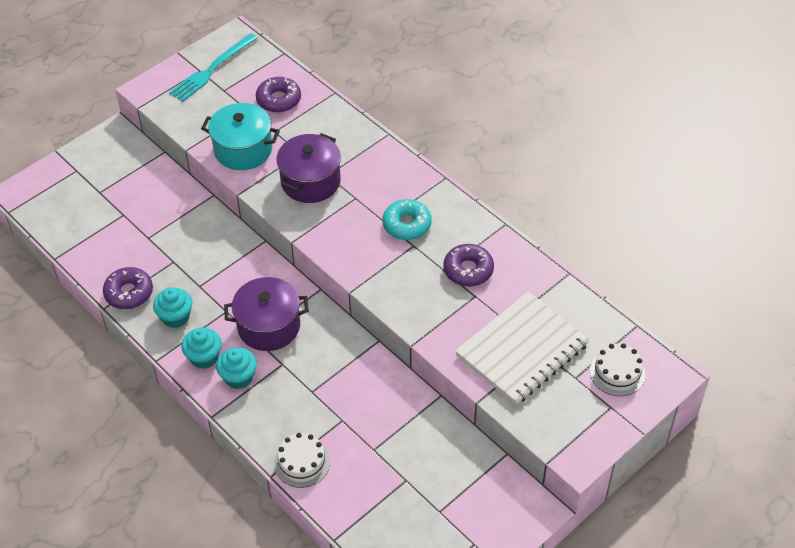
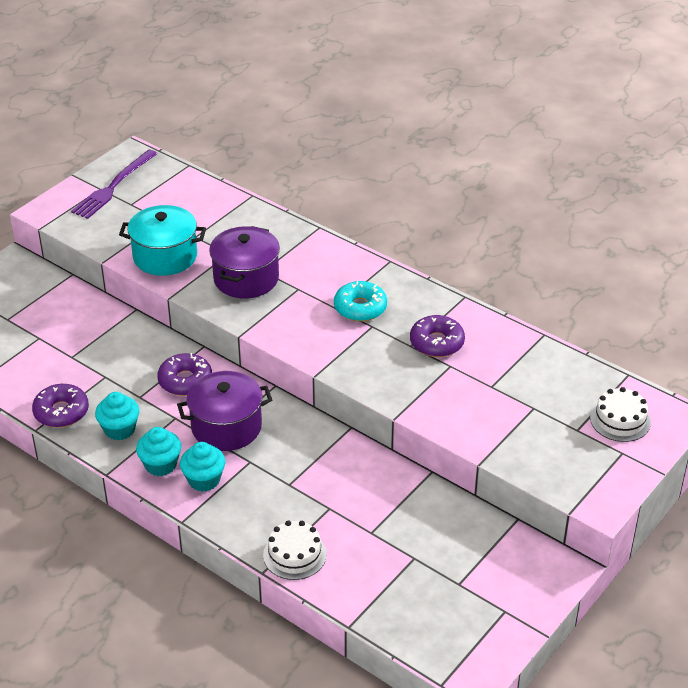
camera: 10 degrees left, 10 degrees down
turquoise fork [169,33,258,102] -> purple fork [71,149,157,219]
purple donut [256,77,301,113] -> purple donut moved to [158,353,212,396]
white notebook [455,291,590,405] -> none

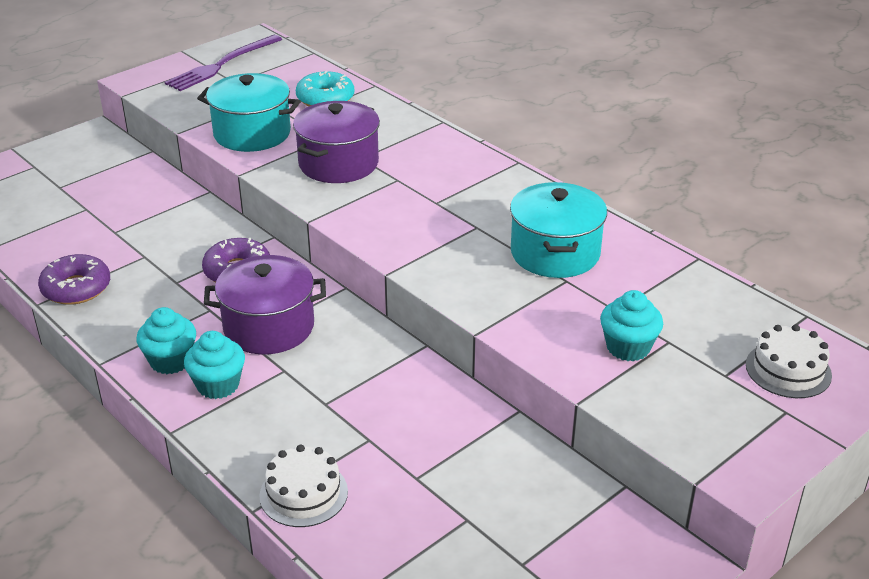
camera: 10 degrees right, 5 degrees down
turquoise cupcake [95,392,139,440] -> turquoise cupcake moved to [600,290,663,361]
turquoise donut [334,281,387,322] -> turquoise donut moved to [296,71,354,106]
purple donut [410,315,465,357] -> turquoise pot [510,182,607,278]

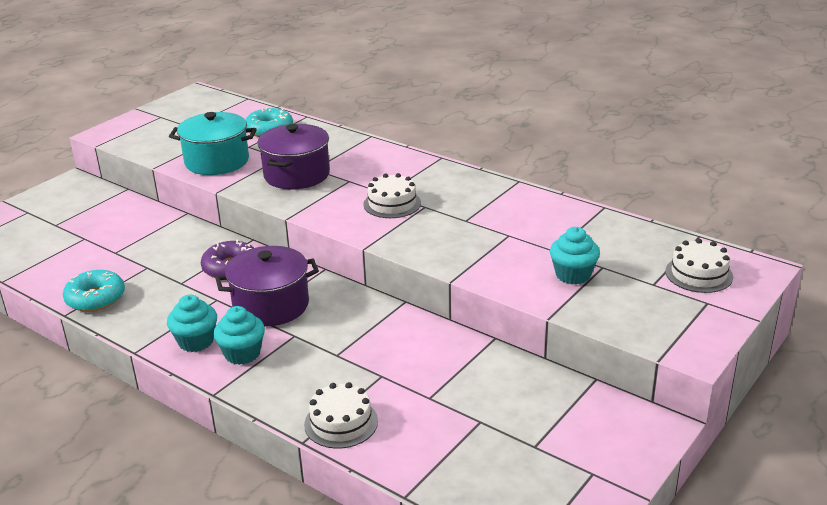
camera: 10 degrees left, 5 degrees down
purple donut [38,254,110,305] -> turquoise donut [63,270,125,312]
purple fork [164,35,282,91] -> none
turquoise pot [510,182,607,278] -> none
none -> white cake [364,173,421,218]

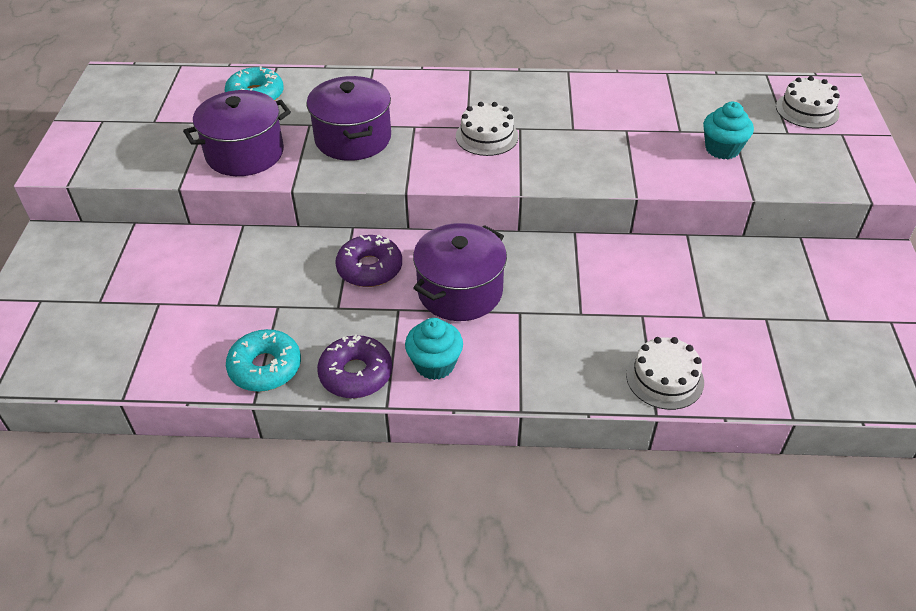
camera: 35 degrees left, 15 degrees up
turquoise pot [169,112,257,175] -> purple pot [183,90,291,176]
turquoise cupcake [213,306,265,365] -> none
none -> purple donut [317,334,392,398]

